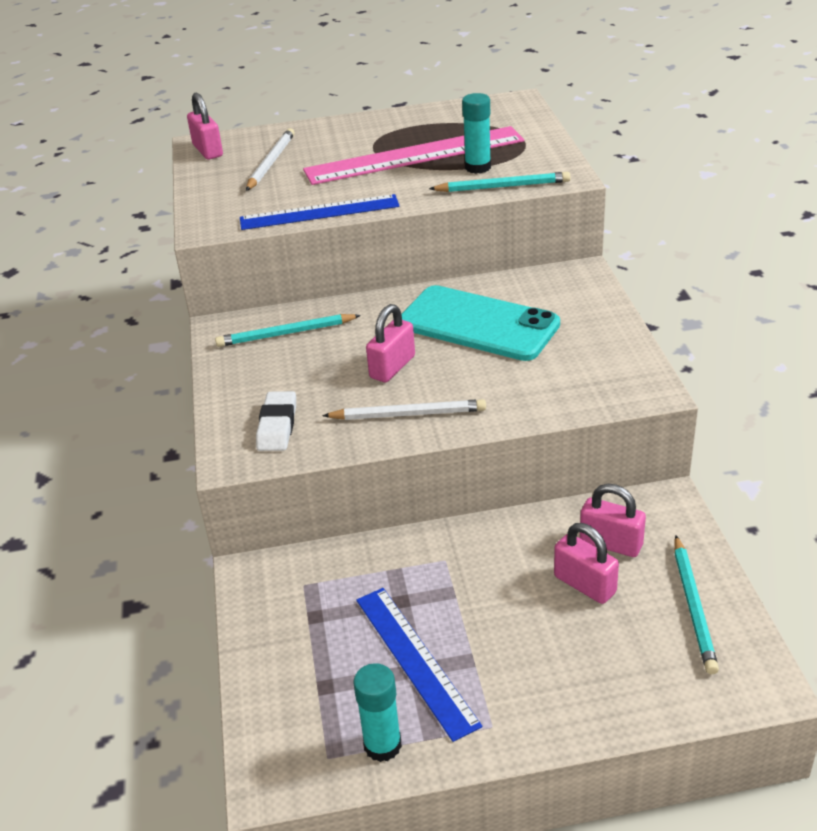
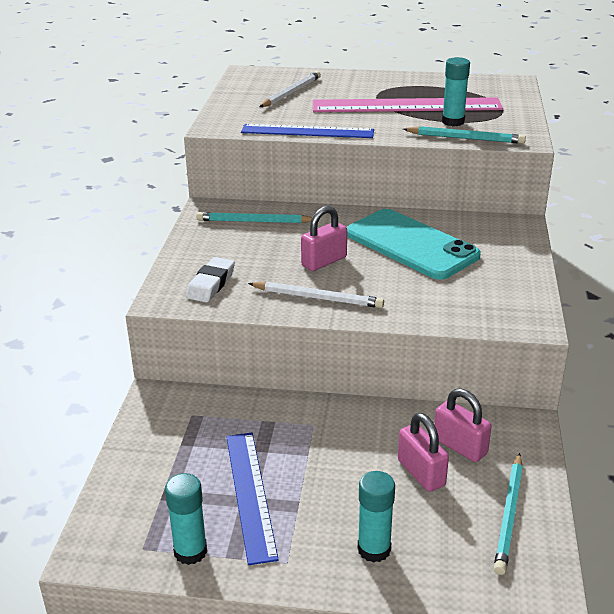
camera: 15 degrees right, 5 degrees down
pink padlock [187,92,223,160] -> none
none -> turquoise glue stick [358,471,395,563]

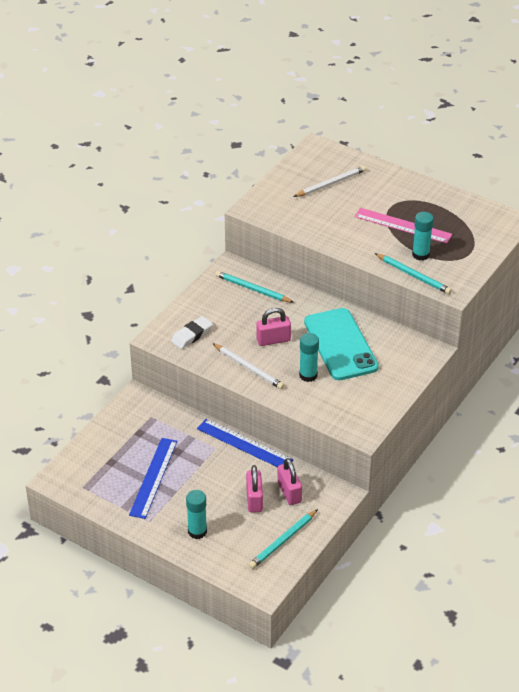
camera: 25 degrees right, 10 degrees up
turquoise glue stick [165,473,207,565] -> turquoise glue stick moved to [299,333,319,382]
blue ruler [241,124,374,138] -> blue ruler moved to [197,419,293,467]
pink ruler [313,97,503,112] -> pink ruler [354,208,452,244], size x0.66

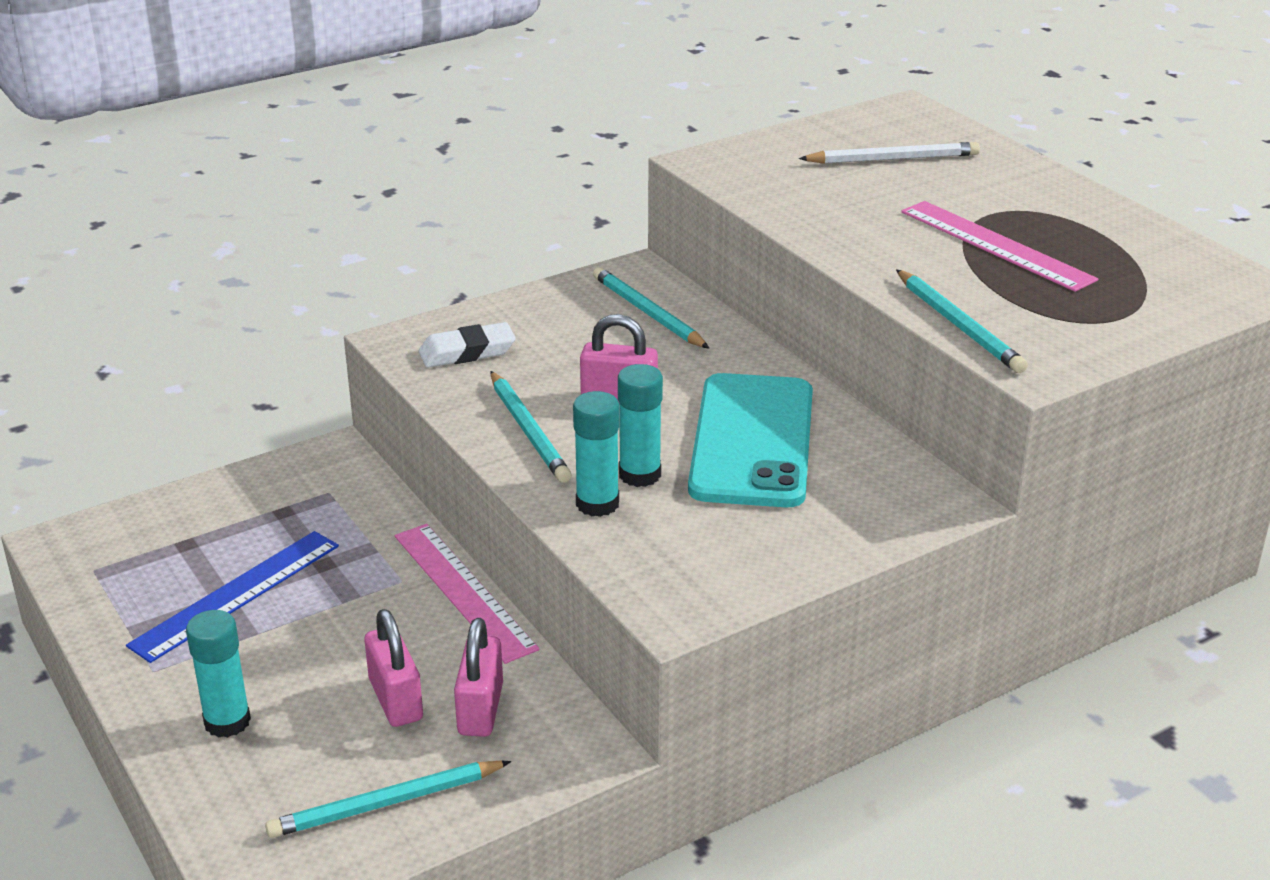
camera: 25 degrees right, 10 degrees down
blue ruler [197,419,293,467] -> pink ruler [395,524,540,664]
white pencil [212,343,284,389] -> turquoise pencil [491,371,571,483]
pink padlock [246,465,263,513] -> pink padlock turned 45 degrees counterclockwise [364,609,423,727]
turquoise glue stick [412,212,434,261] -> turquoise glue stick moved to [573,391,619,517]

